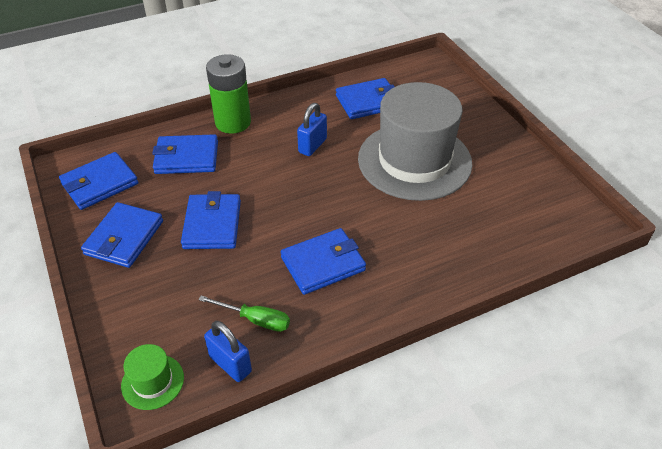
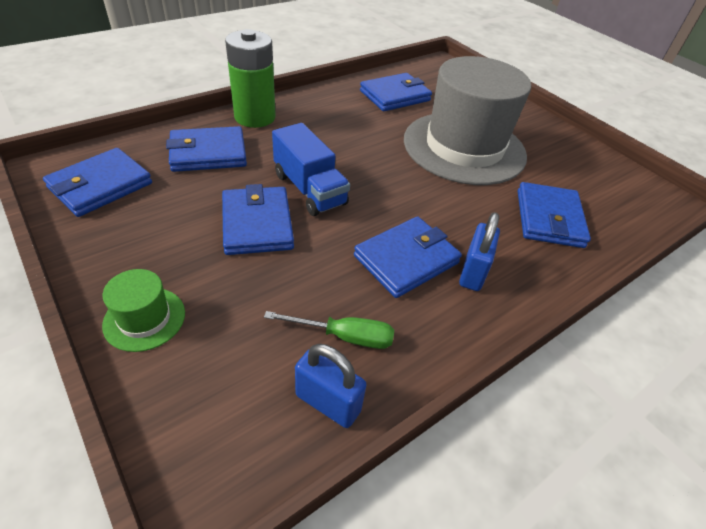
camera: 15 degrees left, 0 degrees up
blue wallet [81,202,163,268] -> blue wallet moved to [518,182,591,248]
green hat [121,344,184,410] -> green hat moved to [102,269,185,352]
blue padlock [297,103,327,156] -> blue padlock moved to [459,212,500,291]
none -> blue truck [272,123,350,216]

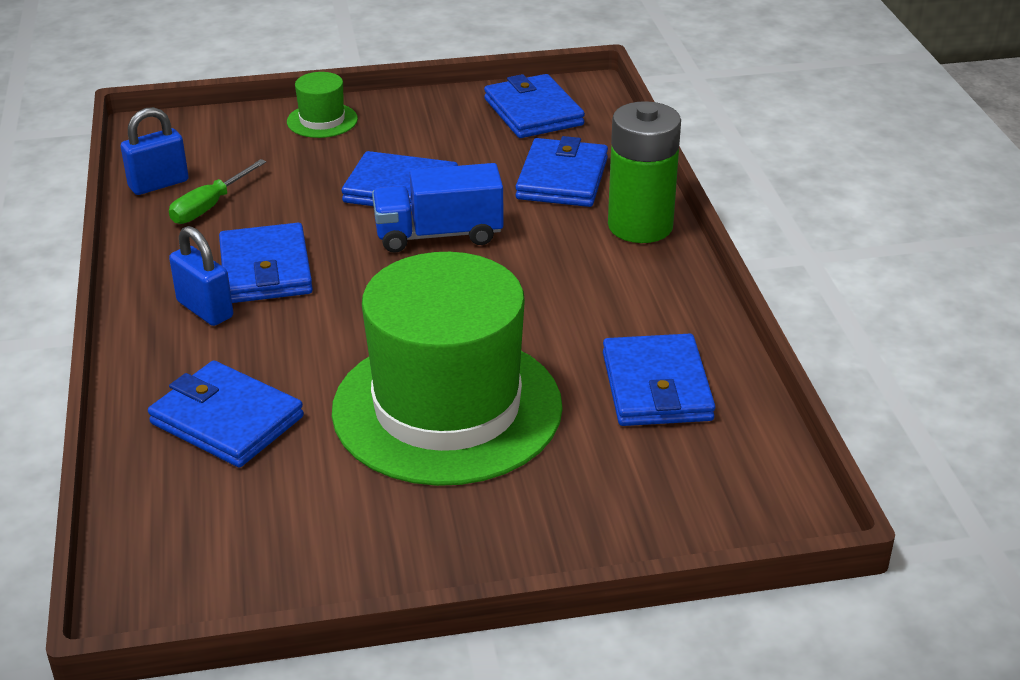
camera: 120 degrees right, 10 degrees down
grey hat [404,56,531,185] -> green hat [332,252,563,486]

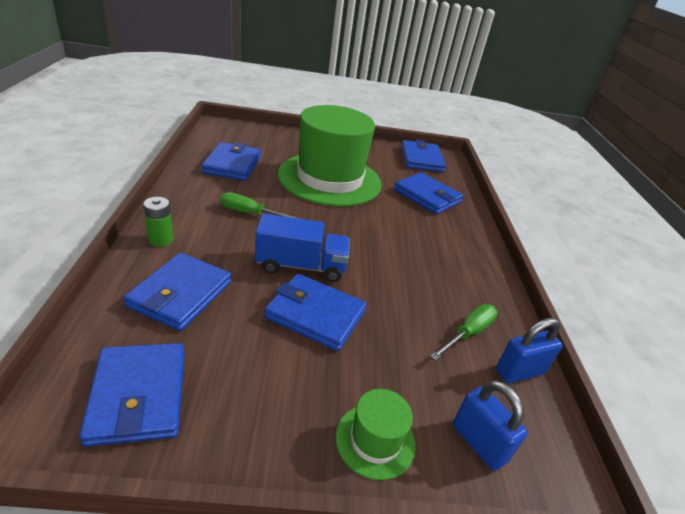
camera: 175 degrees left, 0 degrees up
blue padlock [169,226,233,326] -> blue padlock moved to [453,380,528,471]
blue wallet [219,223,313,303] -> blue wallet moved to [401,140,446,172]
green battery [608,101,681,243] -> green battery [143,197,173,247], size x0.50
none -> green screwdriver [220,192,301,219]

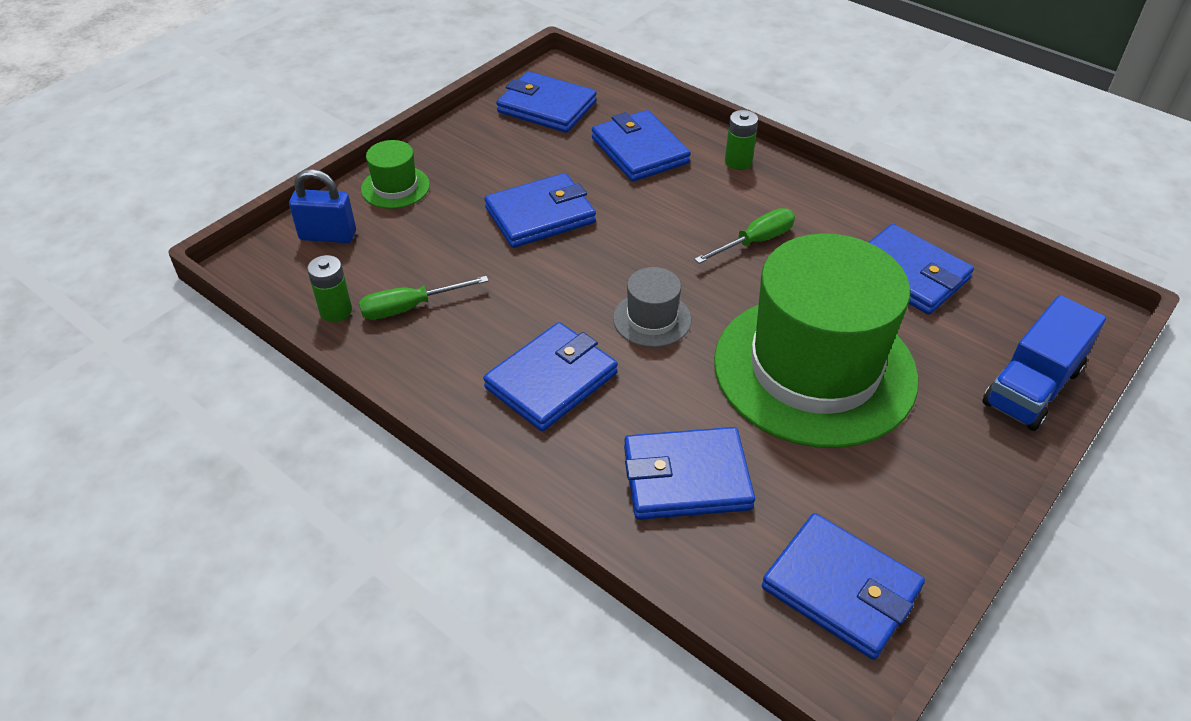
camera: 135 degrees right, 10 degrees up
blue truck [255,214,350,282] -> blue truck moved to [982,295,1106,431]
green screwdriver [430,304,497,361] -> green screwdriver turned 75 degrees clockwise [359,276,489,320]
blue padlock [496,318,563,383] -> green battery [307,255,352,322]
none -> blue wallet [483,322,618,431]
none -> grey hat [613,267,691,347]

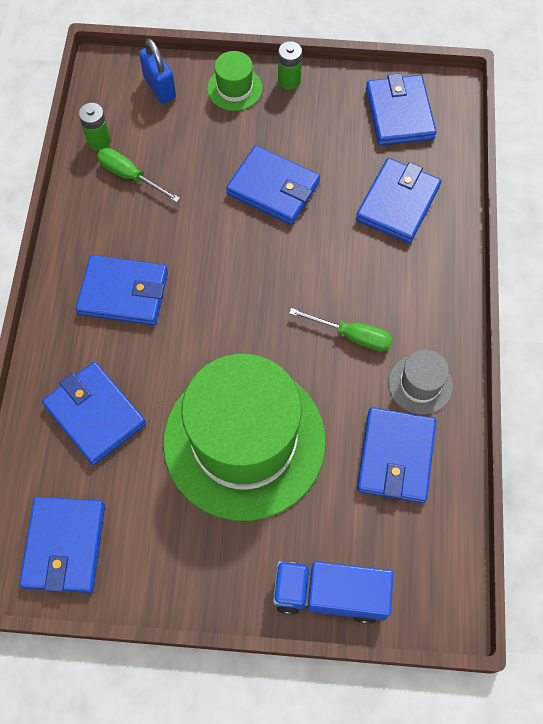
camera: 55 degrees right, 20 degrees up
grey hat [613,267,691,347] -> grey hat moved to [388,350,453,415]
green battery [725,110,758,170] -> green battery moved to [278,41,302,90]

